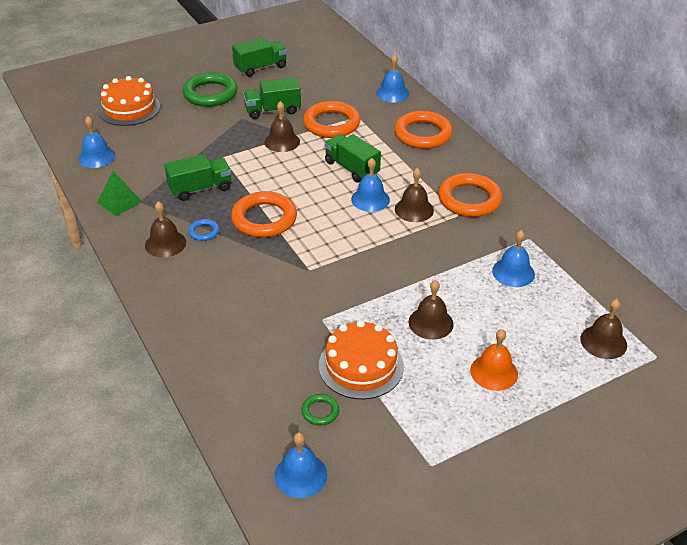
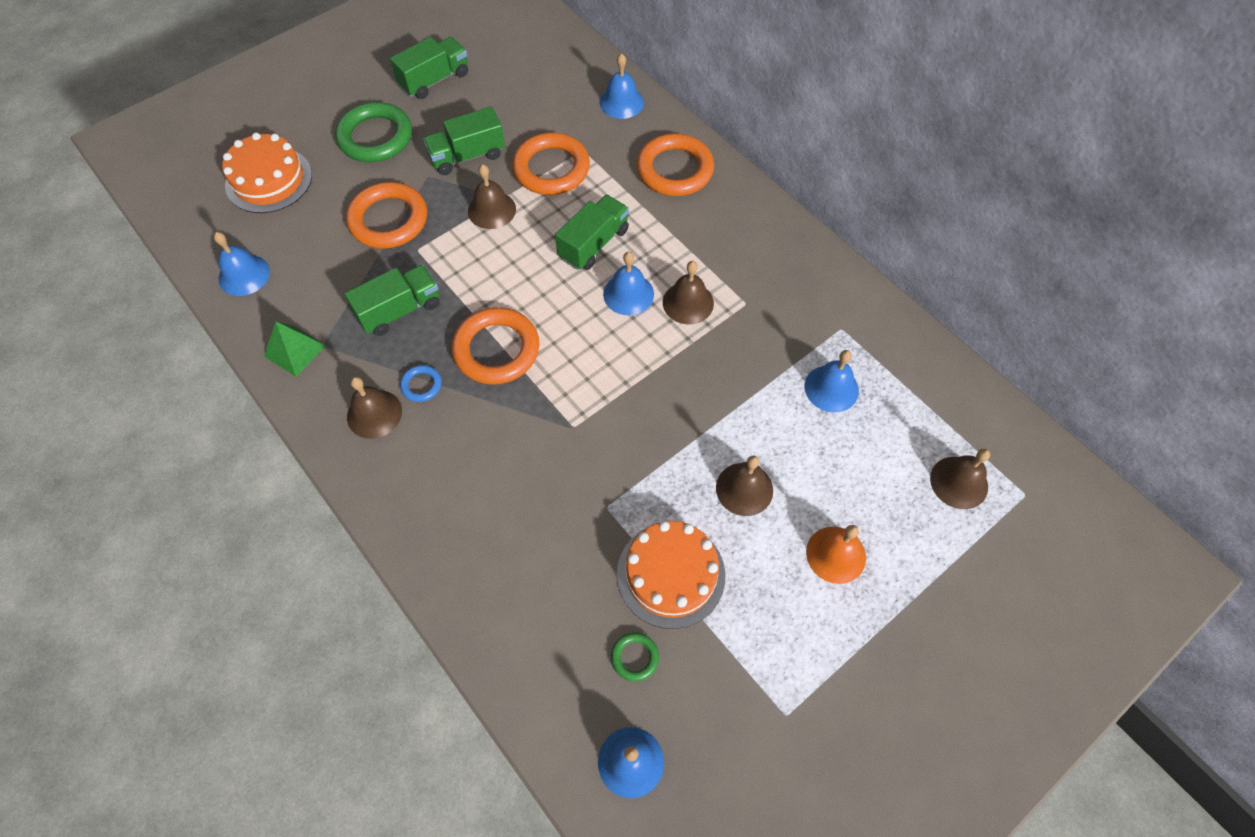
camera: 10 degrees left, 20 degrees up
green truck [325,134,381,183] -> green truck turned 90 degrees clockwise [555,195,629,270]
orange ring [438,173,502,217] -> orange ring moved to [346,182,427,249]

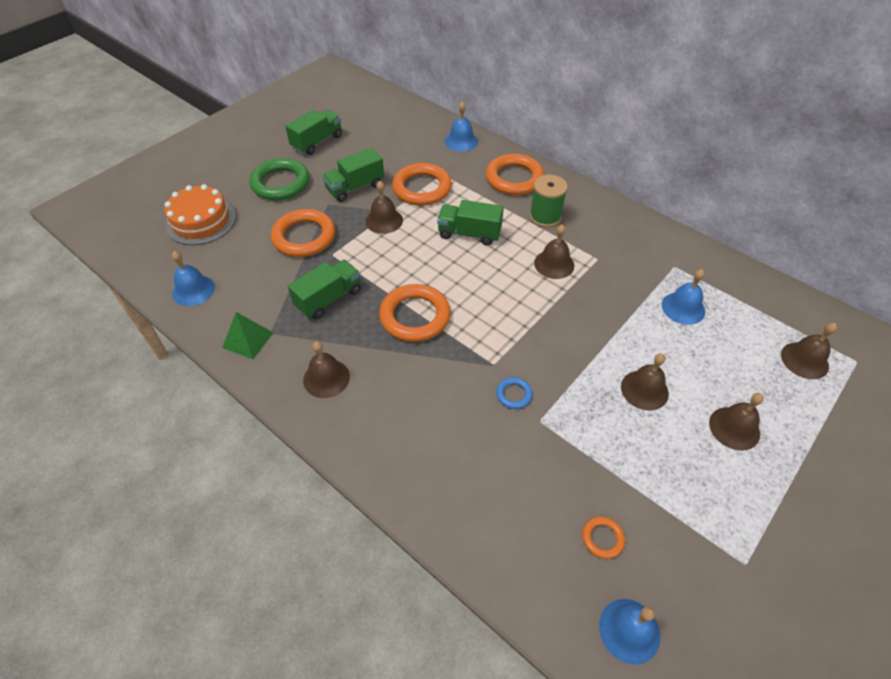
camera: 10 degrees left, 10 degrees down
blue ring [400,365,441,402] -> blue ring moved to [496,377,532,409]
green truck [555,195,629,270] -> green truck turned 105 degrees counterclockwise [437,200,504,246]
blue bell [603,252,654,315] -> none
green ring [611,633,659,681] -> orange ring [582,516,625,559]
orange cake [617,521,725,629] -> none
orange bell [806,525,866,584] -> brown bell [709,393,764,451]
none -> green spool [529,175,568,227]

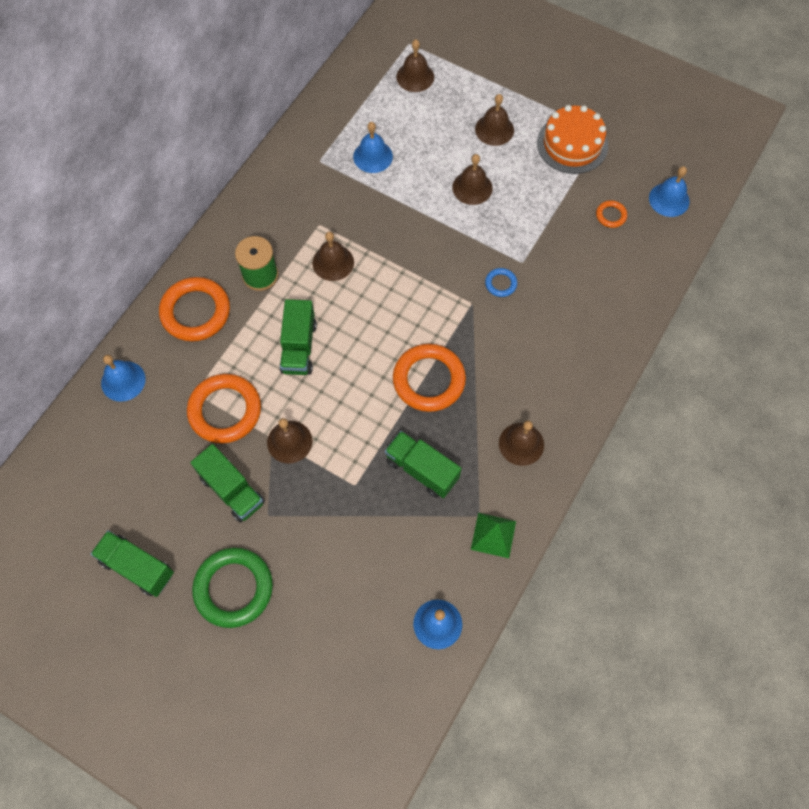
camera: 100 degrees left, 15 degrees up
orange cake [164,184,236,245] -> orange cake moved to [537,105,608,174]
orange ring [271,209,335,257] -> none

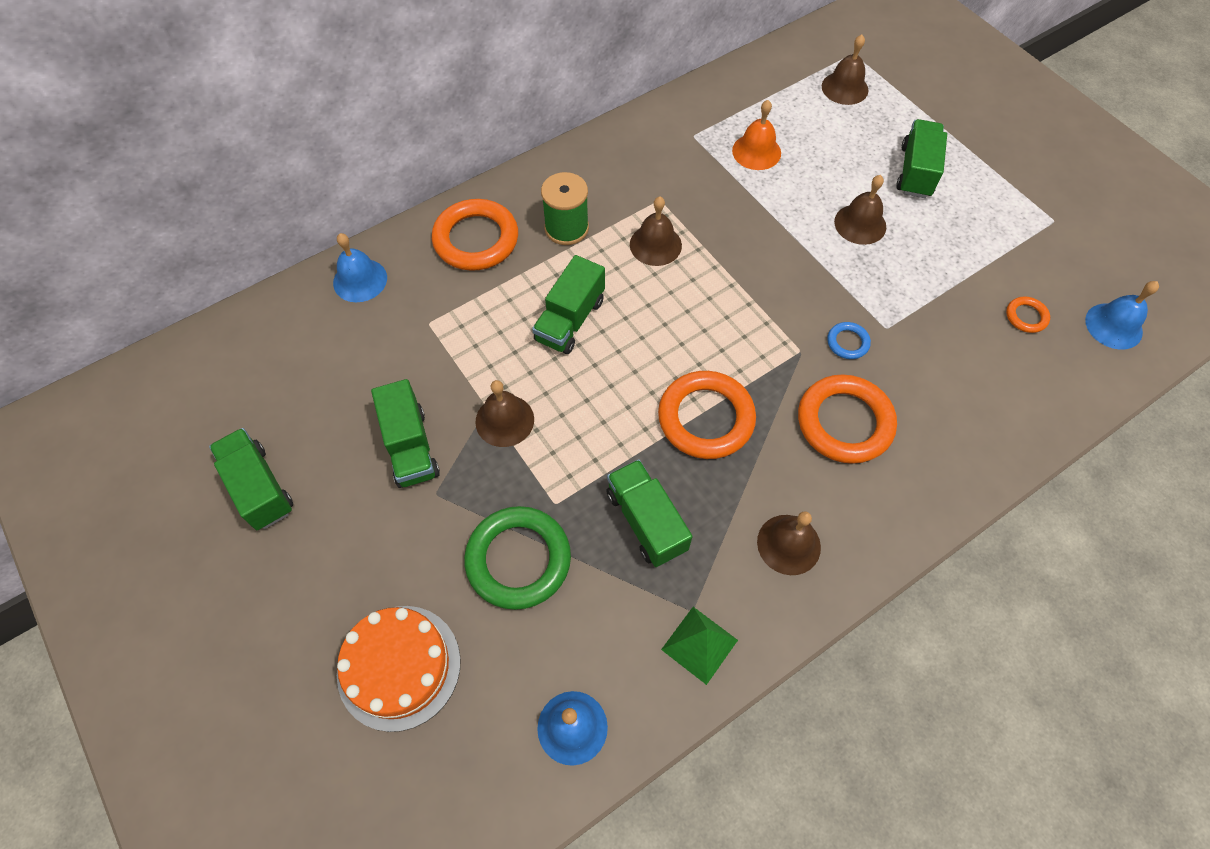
camera: 25 degrees right, 5 degrees down
orange ring [187,374,261,444] -> orange ring moved to [798,374,897,464]
green ring [192,548,273,628] -> green ring moved to [464,506,571,610]
blue bell [353,122,393,173] -> orange bell [732,100,781,170]
brown bell [475,94,514,146] -> green truck [896,119,947,198]
orange cake [537,105,608,174] -> orange cake moved to [337,606,461,732]

